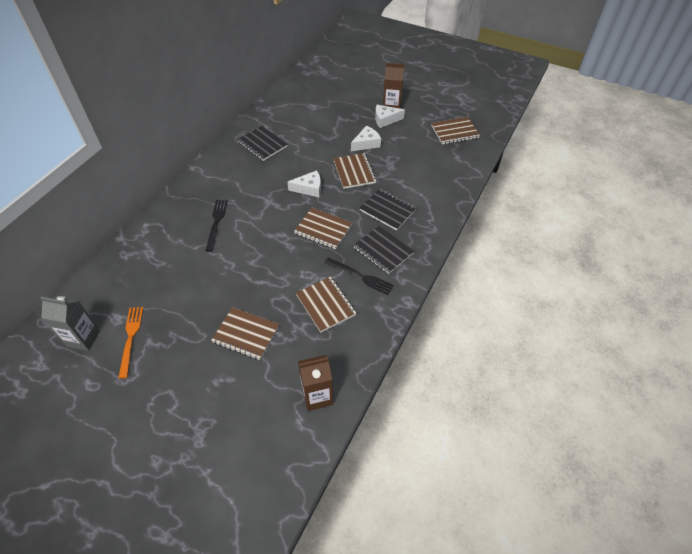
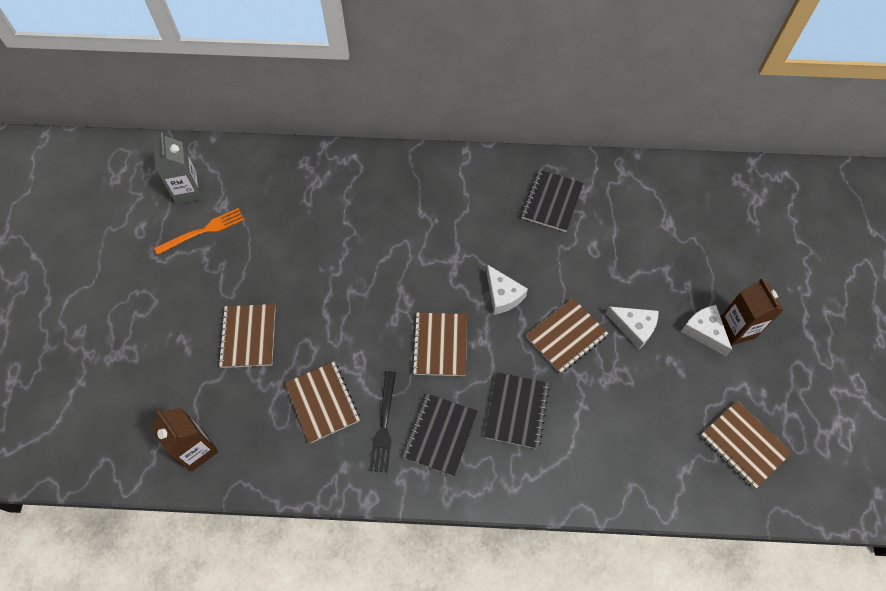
camera: 65 degrees right, 10 degrees up
black fork [206,200,228,252] -> none
brown notebook [296,277,356,332] -> brown notebook turned 60 degrees counterclockwise [285,362,360,443]

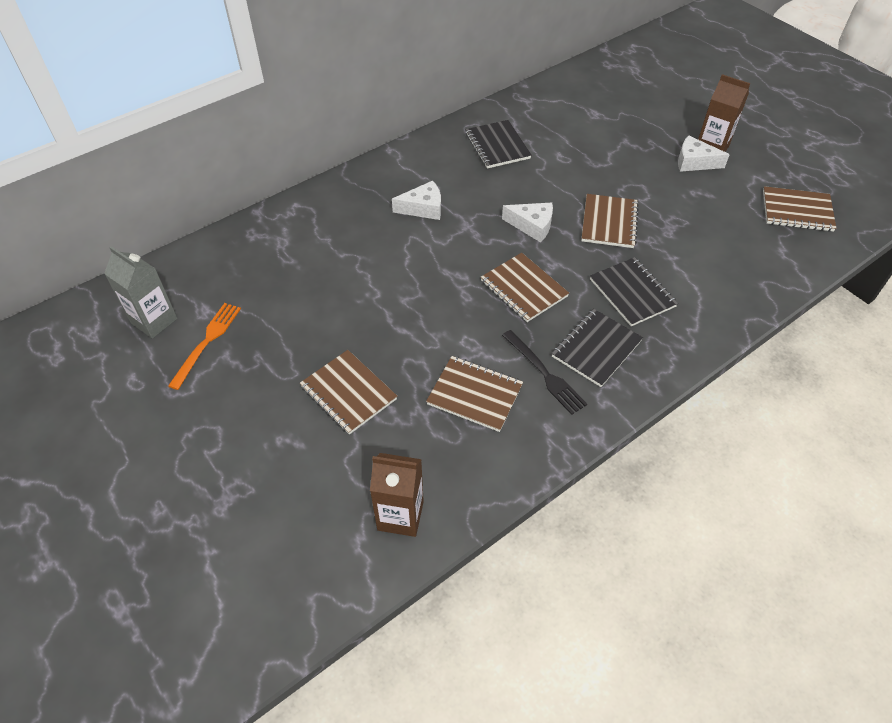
camera: 40 degrees left, 10 degrees down
black notebook [402,393,478,476] -> black notebook turned 60 degrees clockwise [552,309,643,387]
white cheese [606,307,659,349] -> white cheese moved to [392,181,441,220]

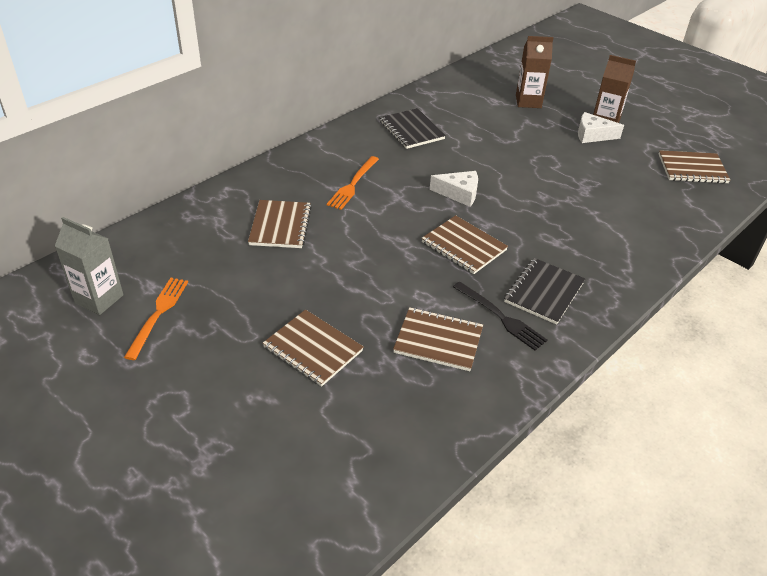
camera: 10 degrees left, 10 degrees down
brown carton [370,453,424,537] -> brown carton moved to [516,36,553,108]
white cheese [392,181,441,220] -> orange fork [327,156,379,210]
brown notebook [581,194,639,248] -> brown notebook moved to [248,200,312,248]
black notebook [590,257,678,326] -> none

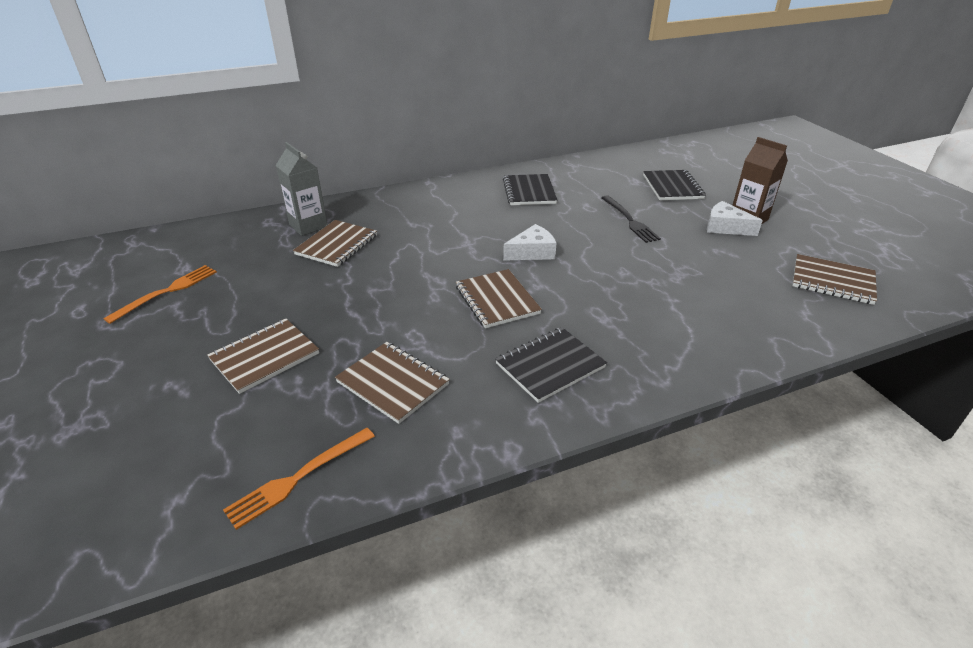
camera: 25 degrees right, 5 degrees down
grey carton [55,217,123,315] -> grey carton moved to [276,142,328,236]
brown notebook [263,310,364,387] -> brown notebook turned 75 degrees clockwise [207,319,319,394]
orange fork [327,156,379,210] -> orange fork moved to [223,428,375,530]
white cheese [430,171,478,207] -> white cheese turned 60 degrees counterclockwise [503,224,557,261]
black fork [453,282,548,350] -> black fork moved to [601,195,661,243]
brown carton [516,36,553,108] -> black notebook [643,170,706,200]

